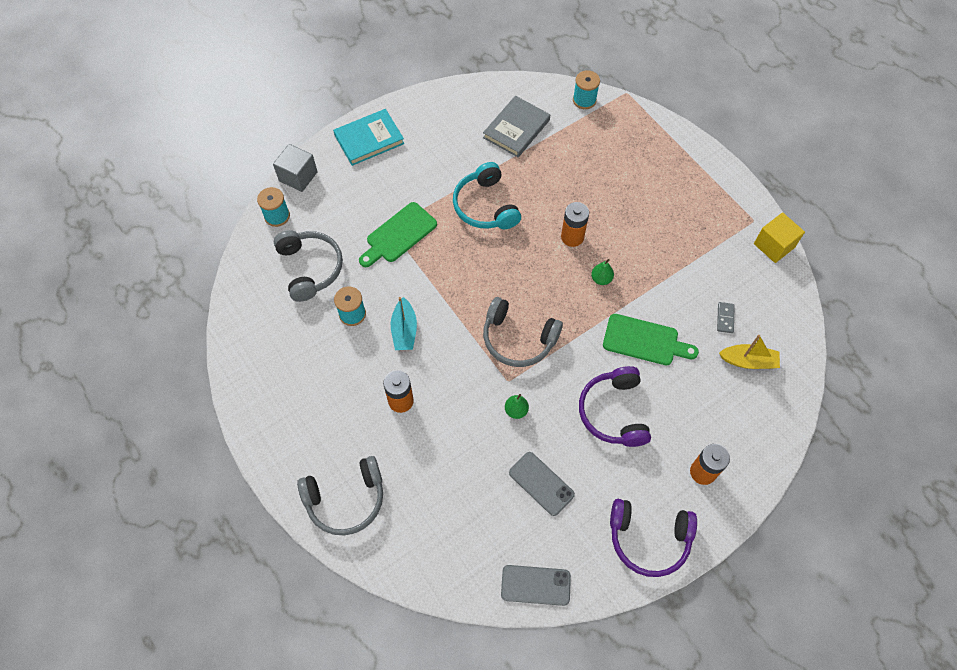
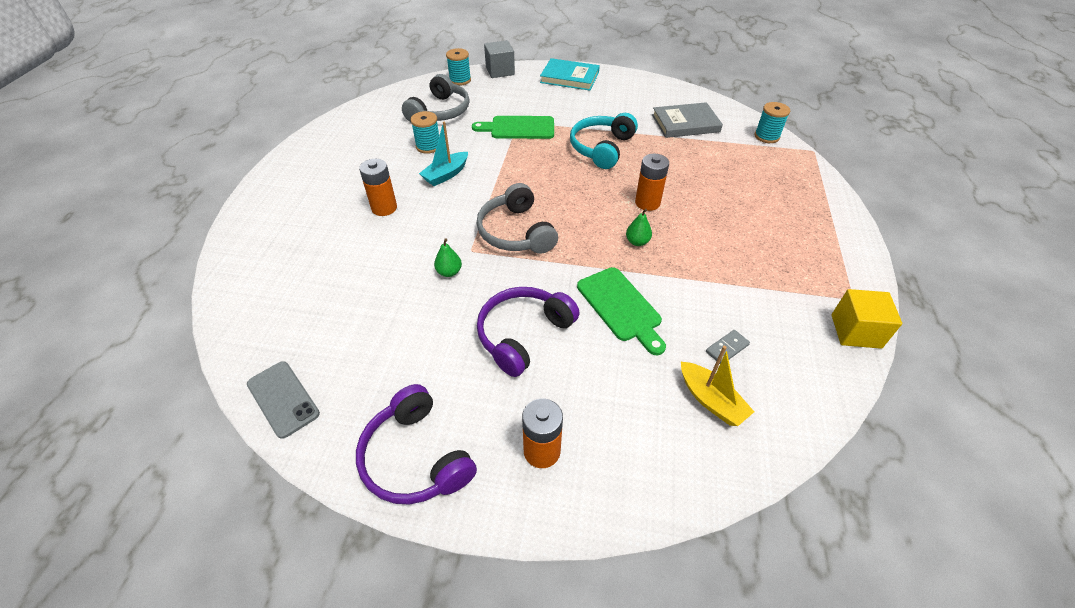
camera: 45 degrees right, 15 degrees down
grey headphones [297,456,383,535] -> none
grey phone [509,452,575,516] -> none

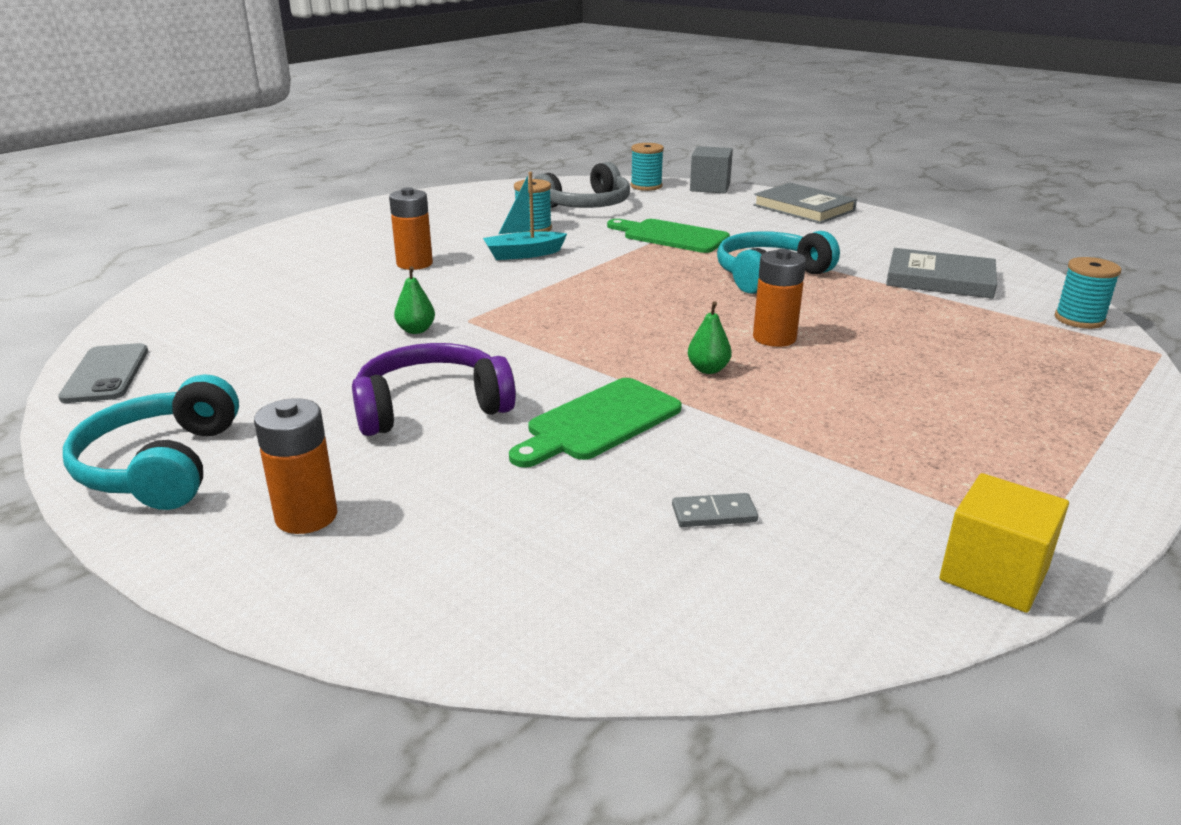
camera: 30 degrees right, 20 degrees down
purple headphones [356,384,477,505] -> turquoise headphones [63,374,239,510]
grey headphones [477,183,558,254] -> none
turquoise book [540,58,600,91] -> grey book [753,183,857,224]
green cutting board [577,267,666,355] -> green cutting board turned 45 degrees clockwise [509,378,682,468]
yellow boat [681,346,754,426] -> none

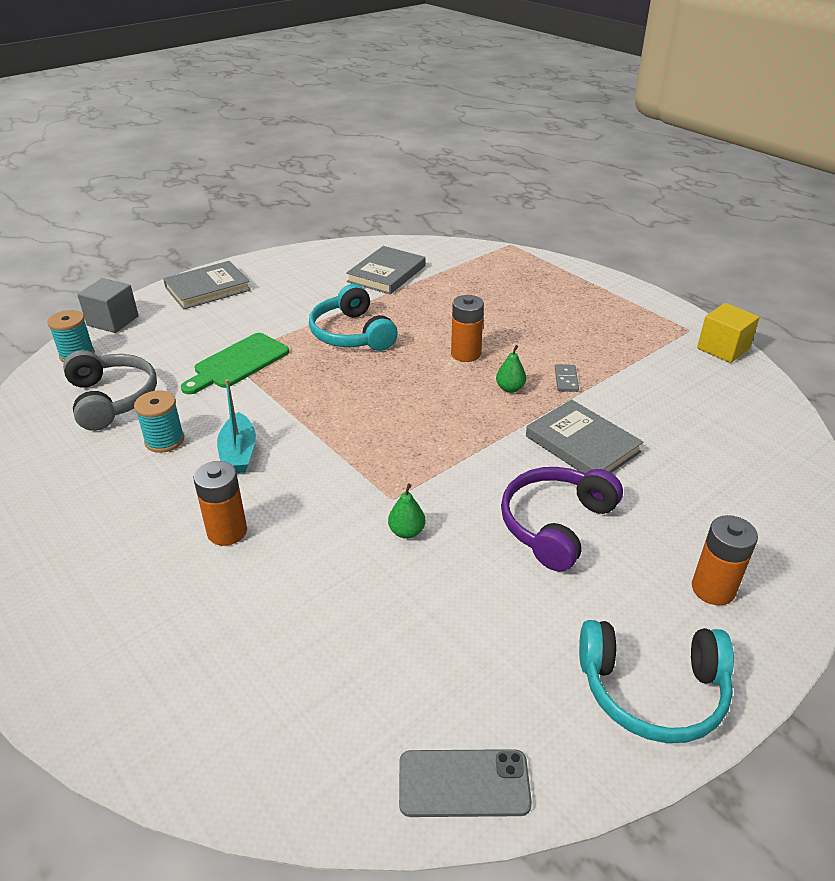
camera: 80 degrees left, 10 degrees up
purple headphones [352,343,516,436] -> purple headphones turned 45 degrees clockwise [501,467,623,572]
green cutting board [509,378,682,468] -> grey book [526,399,643,474]
grey domino [672,493,758,527] -> grey domino moved to [555,364,579,392]
turquoise spool [1055,257,1121,329] -> none

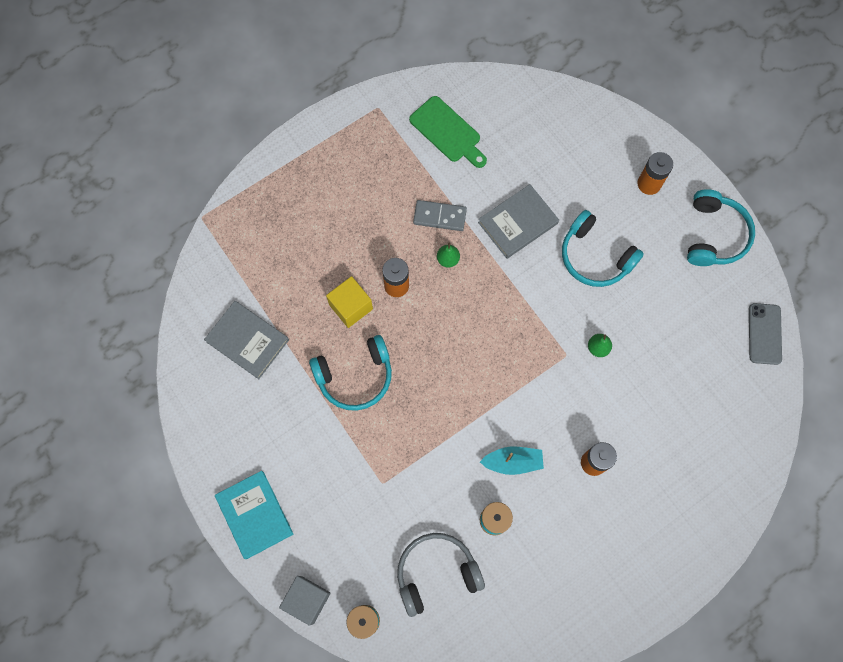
camera: 85 degrees left, 35 degrees up
grey book [163,261,251,310] -> turquoise book [215,471,294,559]
green cutting board [181,333,289,394] -> green cutting board moved to [409,96,487,168]
purple headphones [501,467,623,572] -> turquoise headphones [562,210,644,287]
grey domino [555,364,579,392] -> grey domino [413,200,467,231], size x1.58
yellow cube [697,303,760,363] -> yellow cube moved to [326,276,373,328]

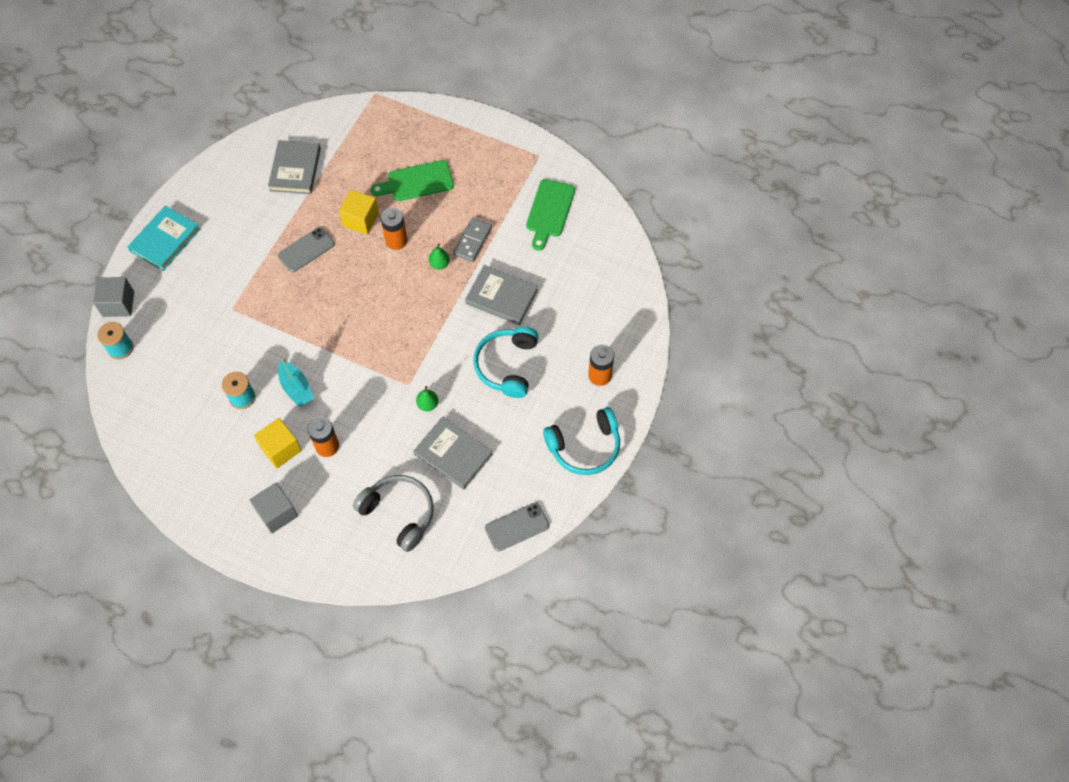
camera: 60 degrees right, 10 degrees down
turquoise headphones [309,335,392,411] -> grey phone [278,227,335,273]
grey headphones [397,533,485,617] -> grey headphones moved to [353,475,434,552]
grey domino [413,200,467,231] -> grey domino turned 45 degrees clockwise [453,218,492,262]
none -> grey cube [249,482,298,534]
none -> yellow cube [254,418,302,468]
none -> green cutting board [371,160,454,201]
none -> grey book [413,416,493,490]

